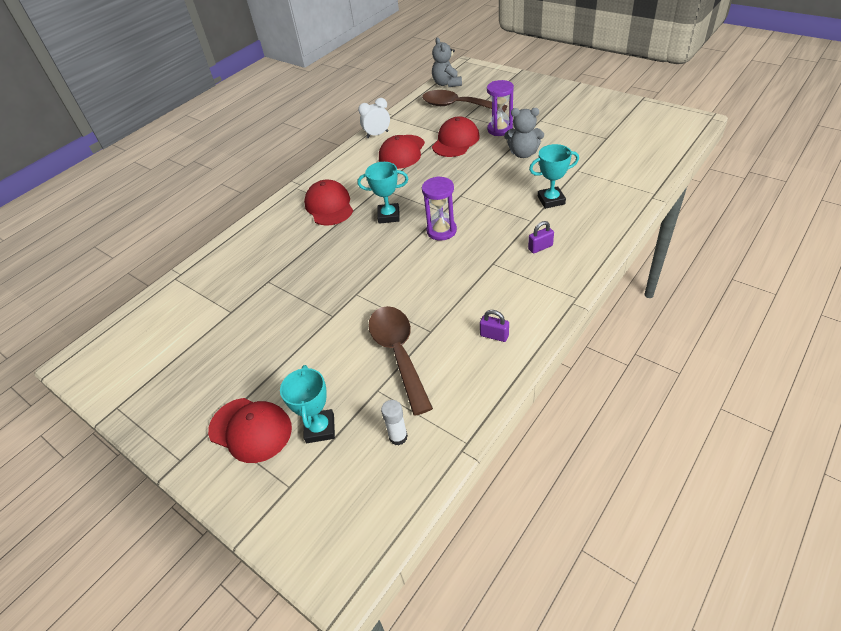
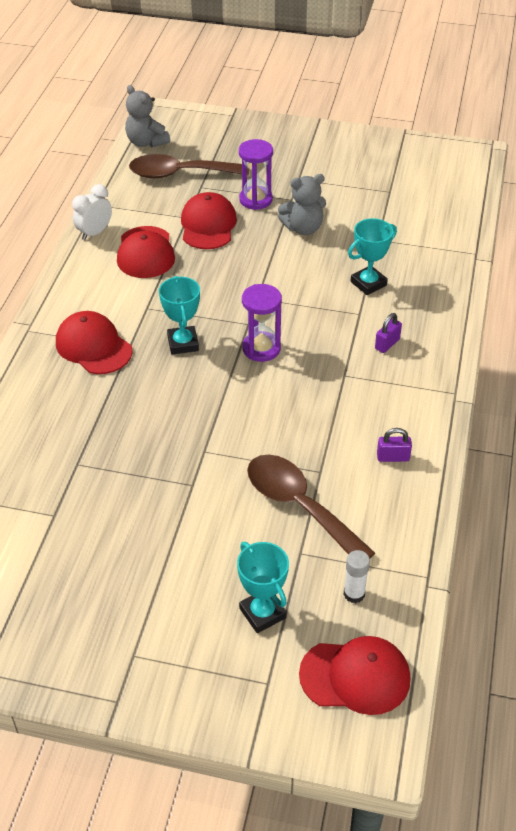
camera: 30 degrees left, 0 degrees up
red cap [208,398,292,463] -> red cap moved to [299,636,411,715]
turquoise trophy [358,162,408,224] -> turquoise trophy turned 75 degrees counterclockwise [159,276,200,355]

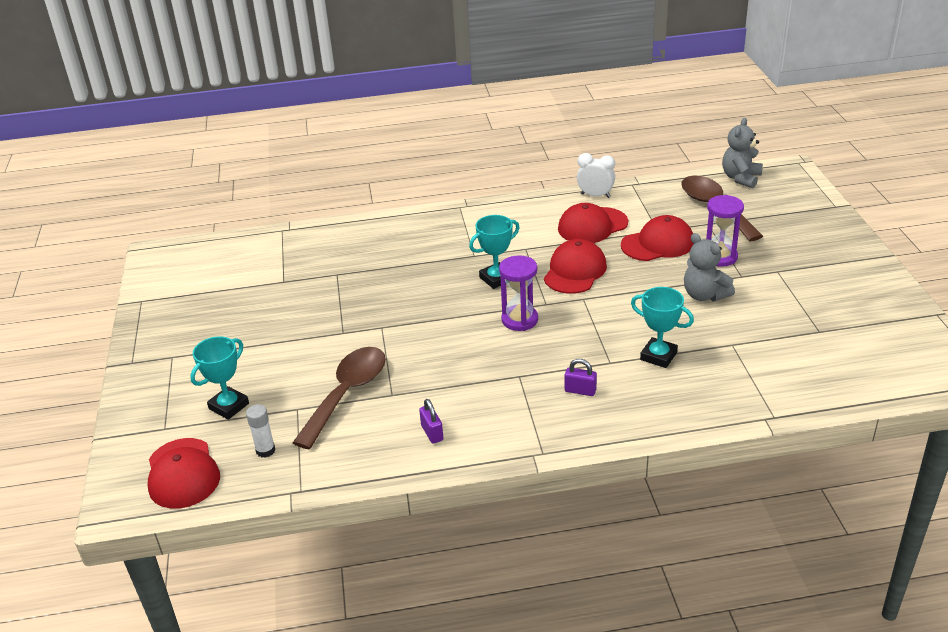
camera: 70 degrees right, 10 degrees down
red cap [56,311,133,374] -> red cap moved to [544,239,607,294]

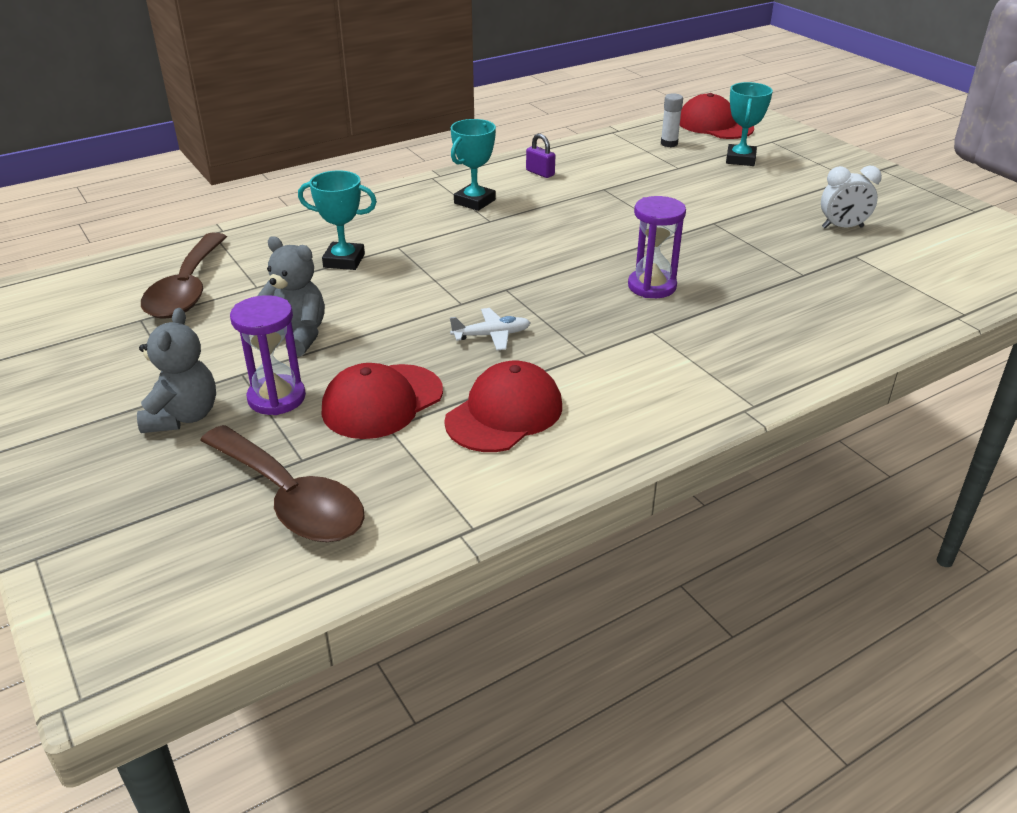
camera: 155 degrees right, 0 degrees up
brown spoon [293,347,386,449] -> brown spoon moved to [141,233,227,319]
turquoise trophy [469,215,520,289] -> turquoise trophy moved to [451,119,496,211]
purple hourglass [499,255,538,331] -> purple hourglass moved to [628,196,686,298]
red cap [544,239,607,294] -> white plane [450,308,530,351]
purple padlock [565,359,597,396] -> none
white clock [577,153,615,198] -> white clock moved to [821,166,882,228]
grey teddy bear [722,118,763,188] -> grey teddy bear moved to [137,308,216,433]

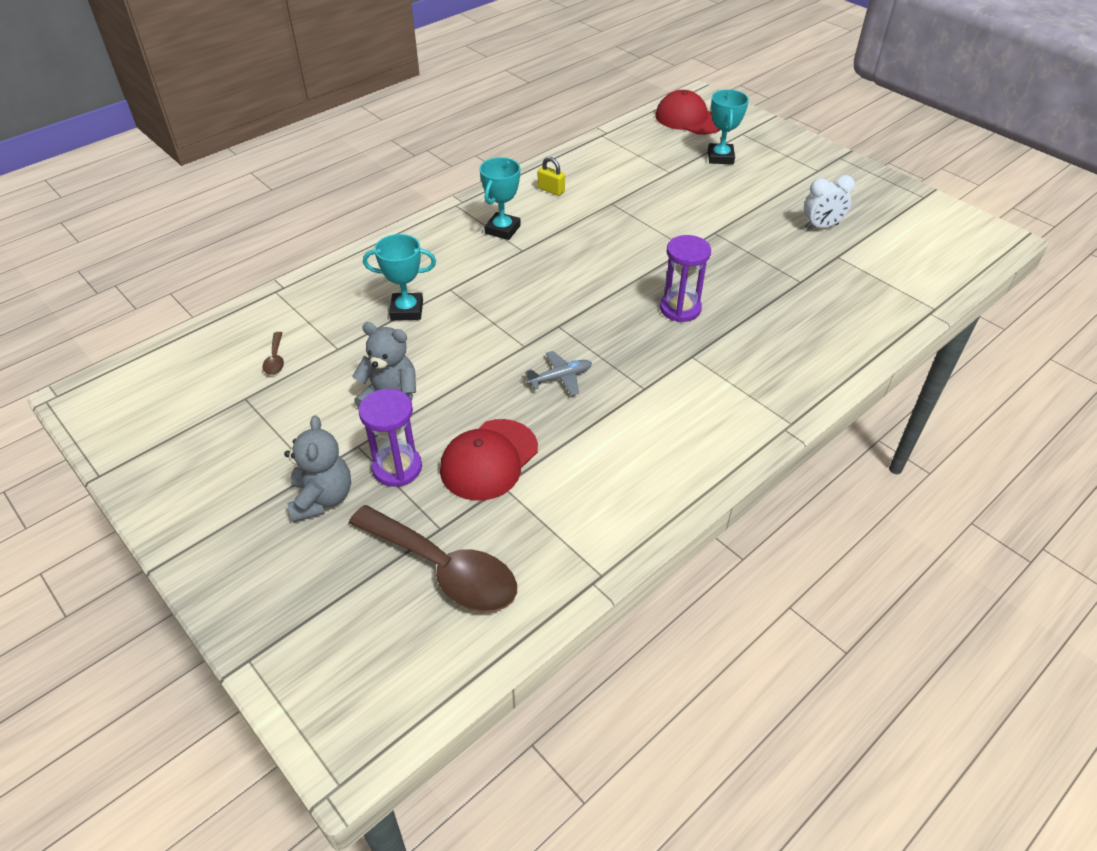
camera: 10 degrees left, 10 degrees up
brown spoon [141,233,227,319] -> brown spoon [263,332,284,375], size x0.41
red cap [444,360,562,452] -> none
white plane [450,308,530,351] -> grey plane [525,351,592,396]
purple padlock [526,133,555,178] -> yellow padlock [538,157,565,196]
white glue stick [661,93,683,147] -> none

